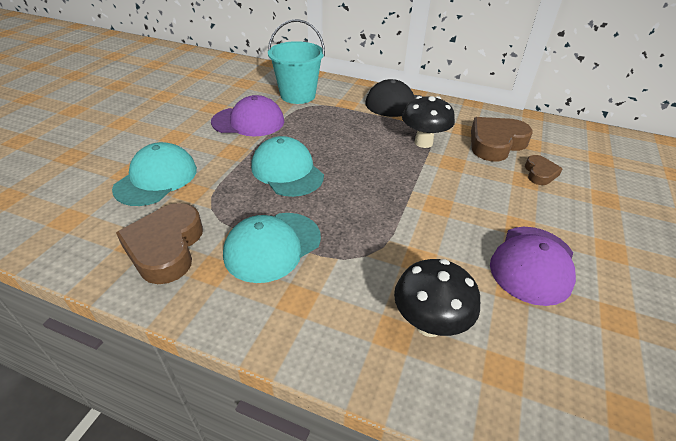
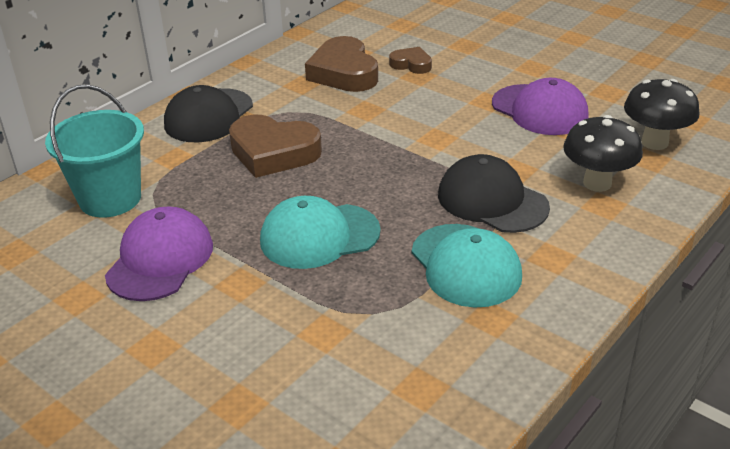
camera: 70 degrees left, 5 degrees down
turquoise cap [112,142,197,206] -> none
brown heart [116,203,203,284] -> brown heart moved to [229,115,322,178]
black mushroom [402,96,455,148] -> black mushroom moved to [624,79,699,150]
none -> black cap [438,154,550,233]

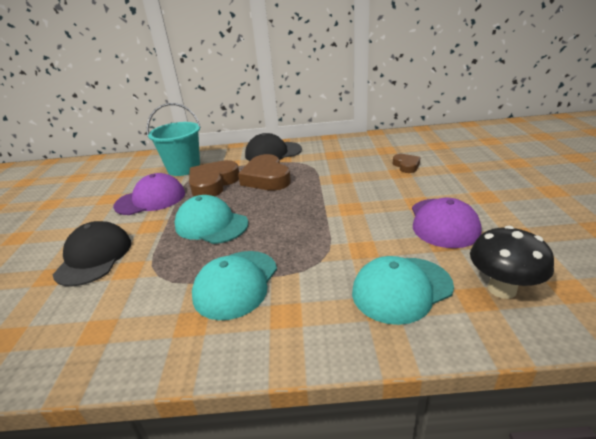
camera: 50 degrees right, 5 degrees down
brown heart [305,36,378,92] -> brown heart moved to [189,160,239,197]
black cap [438,154,550,233] -> black cap moved to [53,221,131,286]
black mushroom [563,115,643,192] -> turquoise cap [352,256,454,325]

